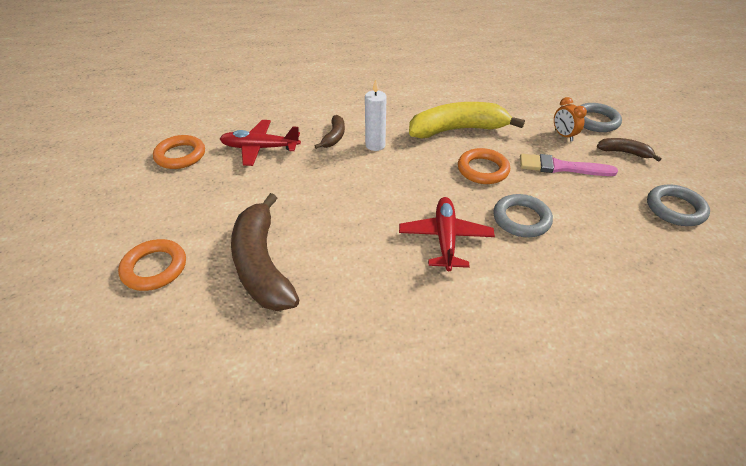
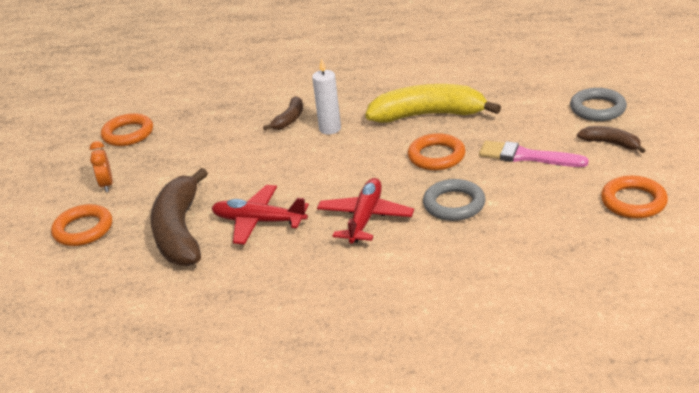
camera: 15 degrees right, 10 degrees down
red plane [220,120,301,166] -> red plane moved to [211,185,309,245]
orange clock [554,97,587,142] -> orange clock moved to [89,141,113,192]
grey ring [647,184,710,226] -> orange ring [601,176,668,219]

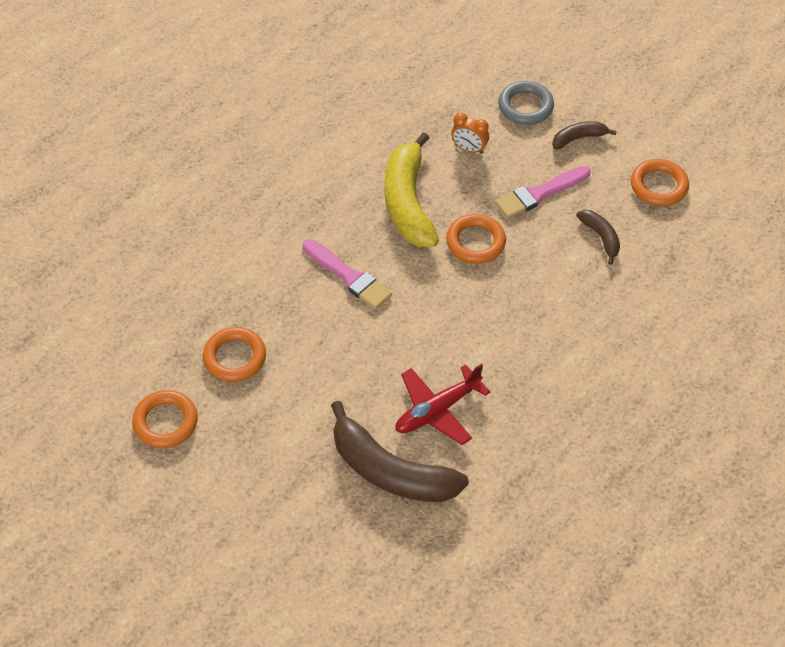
camera: 55 degrees left, 20 degrees up
orange ring [51,204,112,246] -> orange ring moved to [203,327,266,382]
orange clock [89,141,113,192] -> orange clock moved to [451,113,489,154]
brown banana [263,96,303,130] -> brown banana moved to [576,210,620,265]
white candle [312,58,341,135] -> pink brush [302,239,392,310]
red plane [317,178,414,244] -> none
yellow banana [365,84,501,123] -> yellow banana turned 45 degrees counterclockwise [384,132,439,247]
grey ring [423,179,486,221] -> none

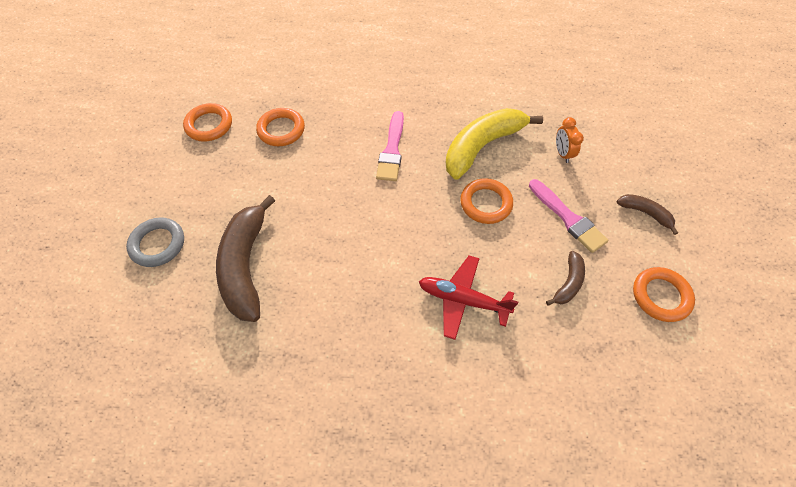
camera: 55 degrees right, 5 degrees up
red plane [395,364,490,445] -> red plane moved to [419,255,518,340]
pink brush [495,166,591,219] -> pink brush turned 150 degrees counterclockwise [529,179,608,253]
grey ring [498,81,554,125] -> grey ring moved to [126,217,184,267]

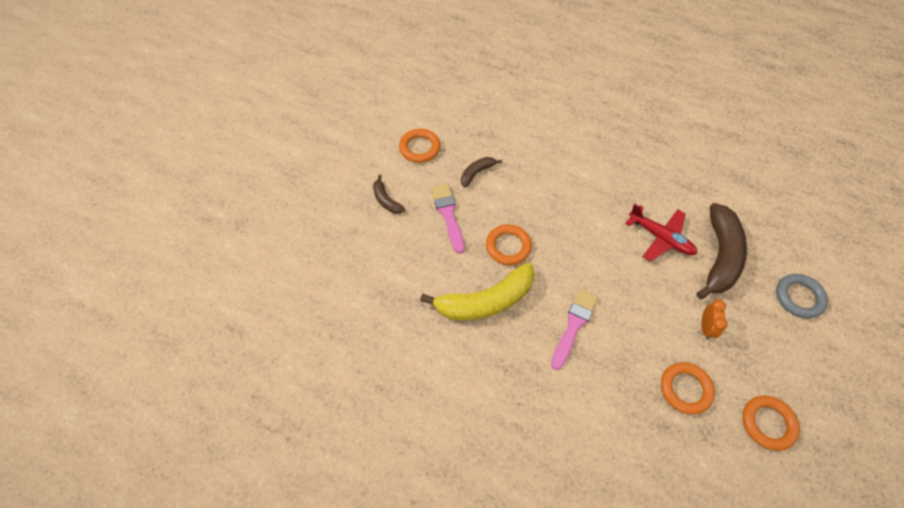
camera: 160 degrees left, 0 degrees up
red plane [419,255,518,340] -> red plane moved to [625,204,697,262]
orange clock [556,117,584,163] -> orange clock moved to [702,300,728,340]

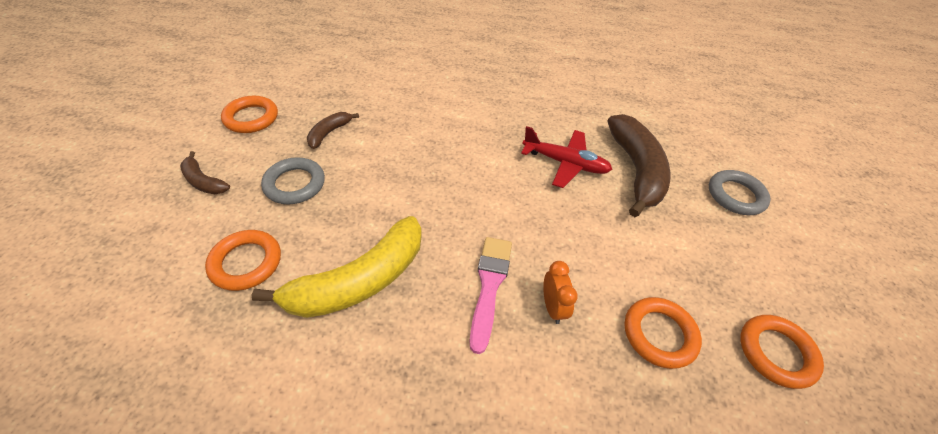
camera: 20 degrees left, 10 degrees down
pink brush [431,184,465,254] -> grey ring [261,157,325,204]
orange ring [486,224,532,265] -> orange ring moved to [205,230,281,291]
orange clock [702,300,728,340] -> orange clock moved to [543,261,578,324]

